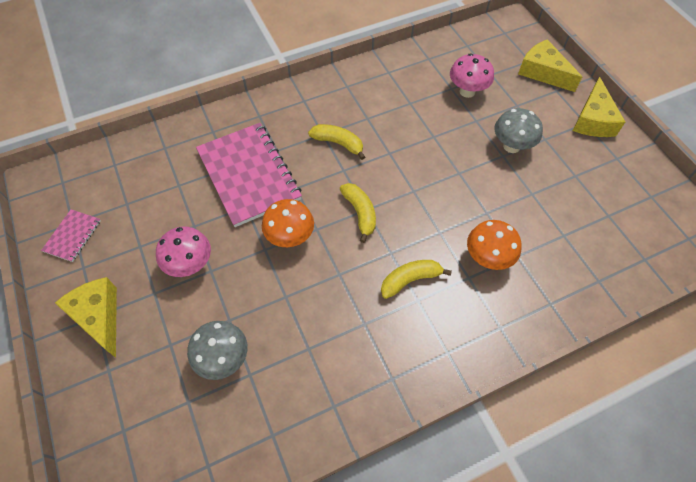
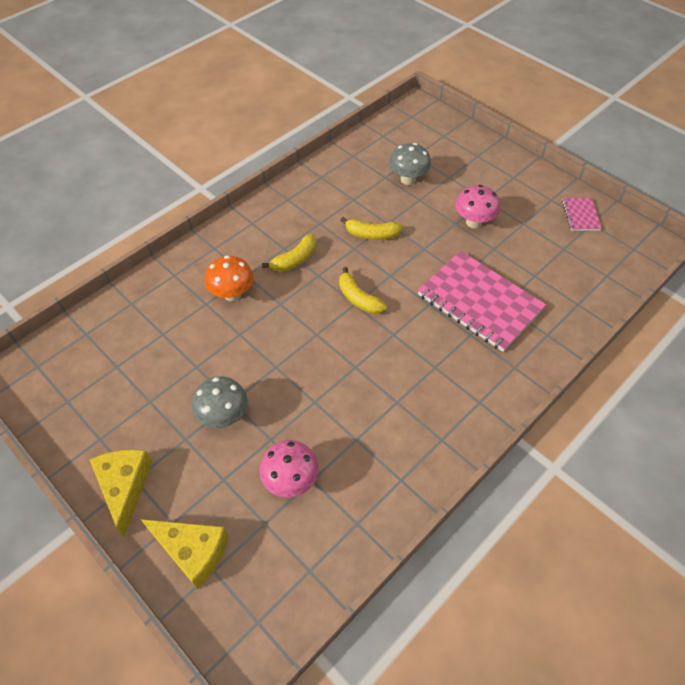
camera: 160 degrees right, 5 degrees down
yellow cheese [55,277,117,358] -> none
orange mushroom [262,199,314,247] -> none
yellow banana [308,124,365,160] -> yellow banana moved to [341,217,402,240]

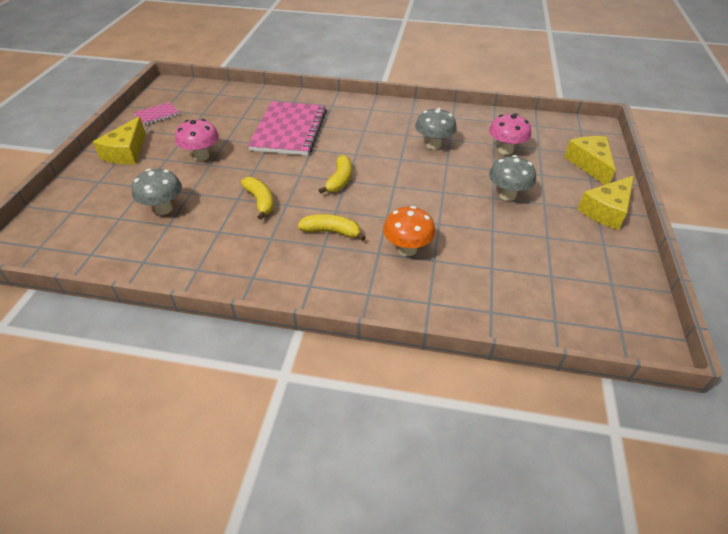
camera: 125 degrees left, 10 degrees down
none -> yellow cheese [93,116,146,164]
none -> grey mushroom [415,108,457,149]

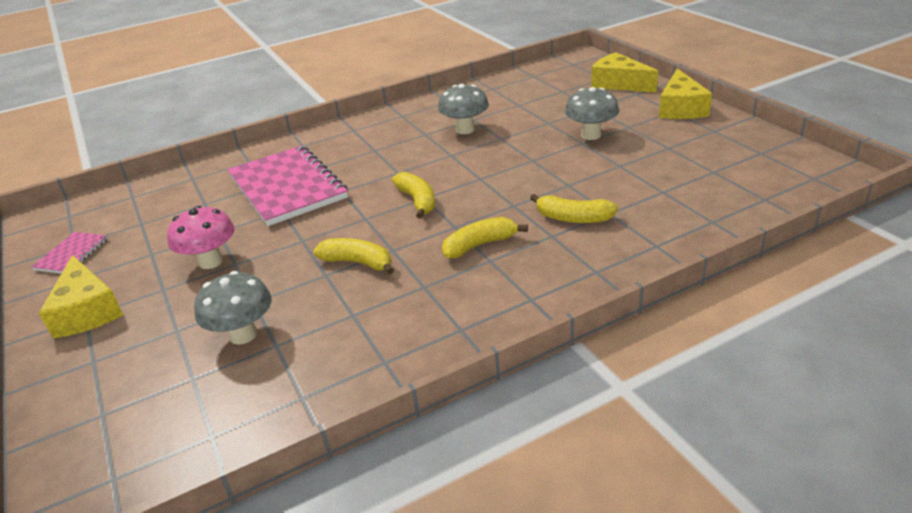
camera: 35 degrees left, 10 degrees down
orange mushroom [383,206,435,256] -> yellow banana [530,194,618,223]
pink mushroom [489,113,531,155] -> none

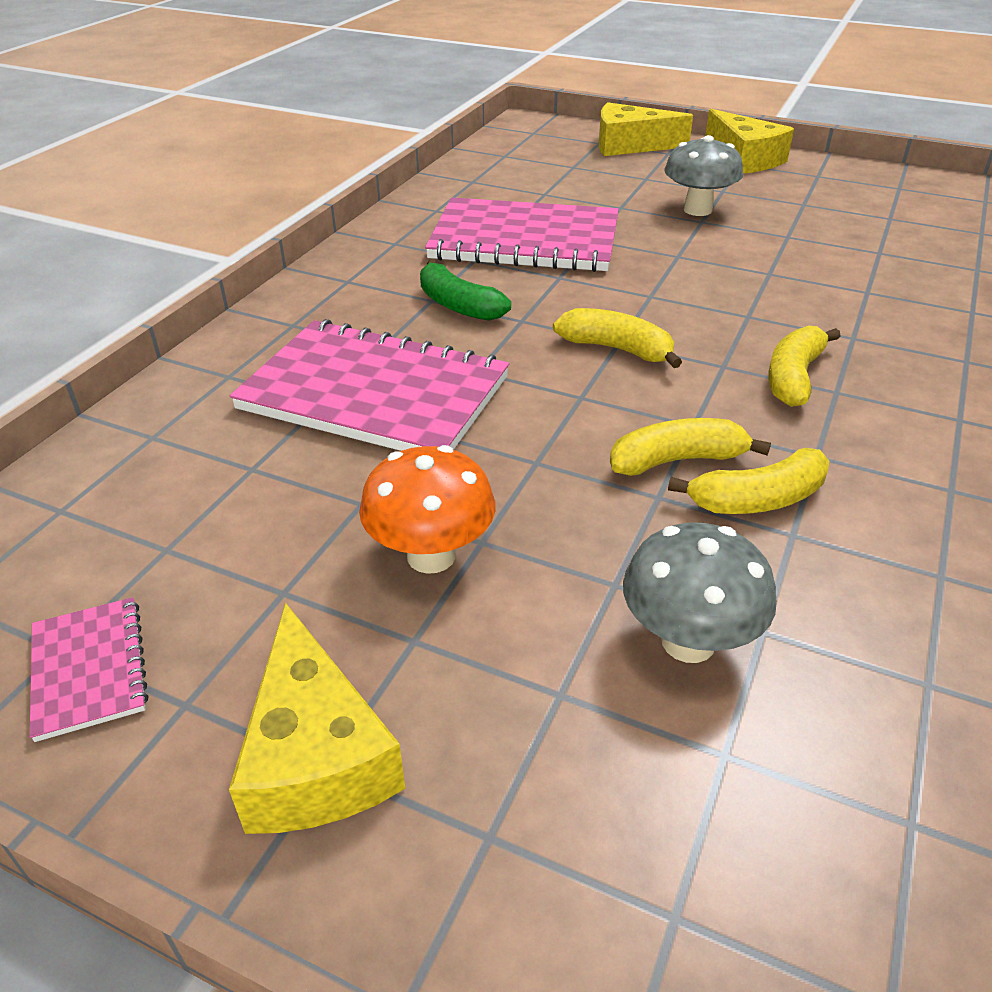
camera: 40 degrees left, 5 degrees up
yellow cheese [39,255,123,339] -> yellow cheese turned 45 degrees clockwise [229,602,405,834]
pink mushroom [167,206,234,269] -> orange mushroom [359,445,495,574]
grey mushroom [438,84,489,134] -> pink notebook [425,198,619,272]
yellow banana [530,194,618,223] -> yellow banana moved to [668,448,829,514]
none -> green banana [420,259,511,321]

